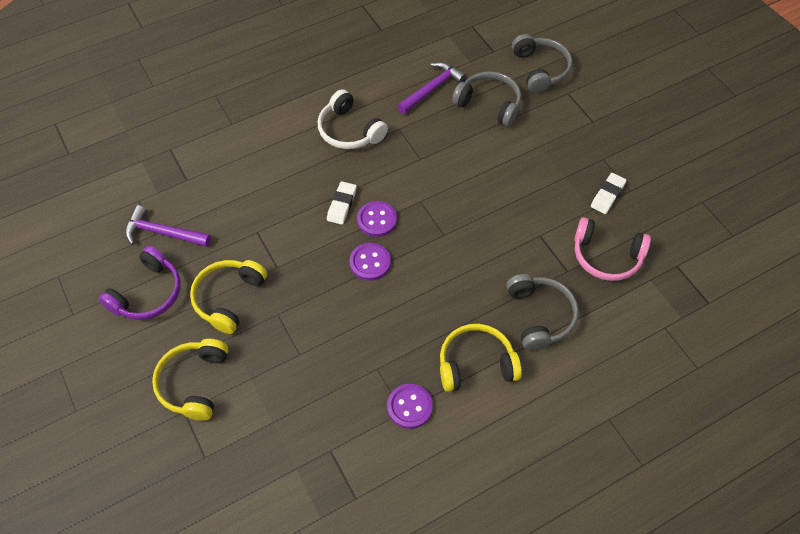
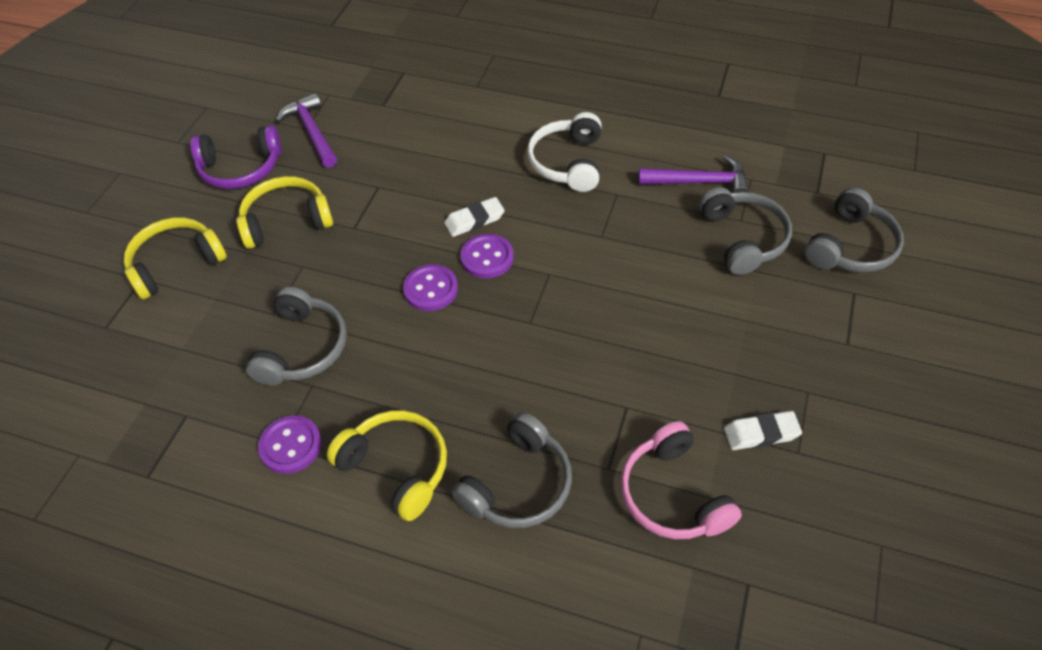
camera: 50 degrees right, 5 degrees down
none -> grey headphones [246,287,347,386]

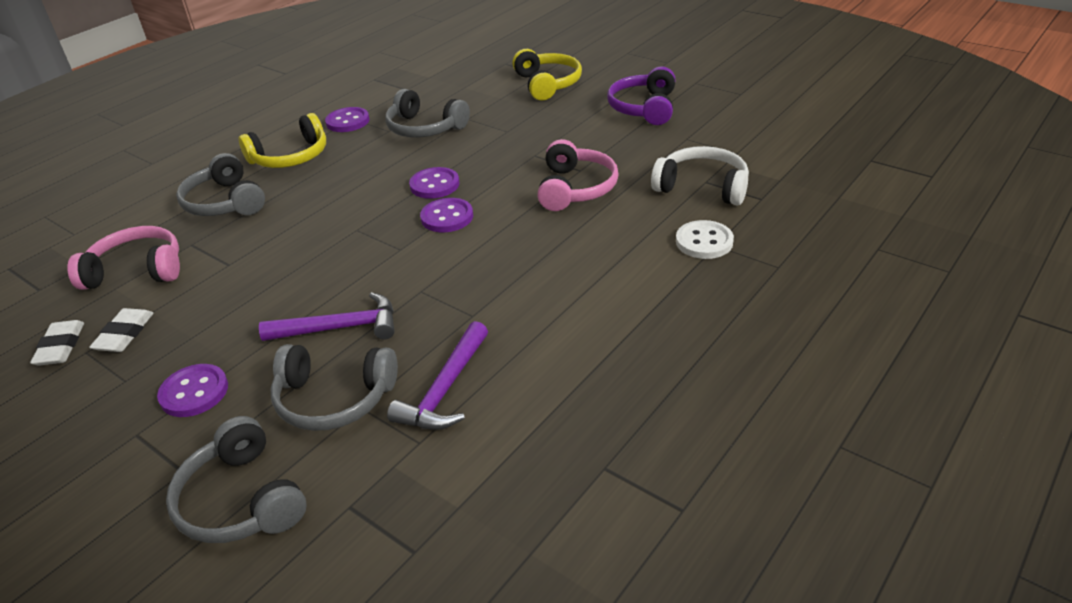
camera: 110 degrees right, 15 degrees down
yellow headphones [236,176,333,249] -> none
purple hammer [276,93,337,168] -> purple hammer moved to [259,292,395,341]
white eraser [444,197,505,237] -> white eraser moved to [30,320,84,366]
white headphones [527,112,602,192] -> white headphones moved to [651,146,749,205]
none -> purple button [157,364,228,417]
none -> pink headphones [537,139,619,211]
none -> white button [676,220,734,259]

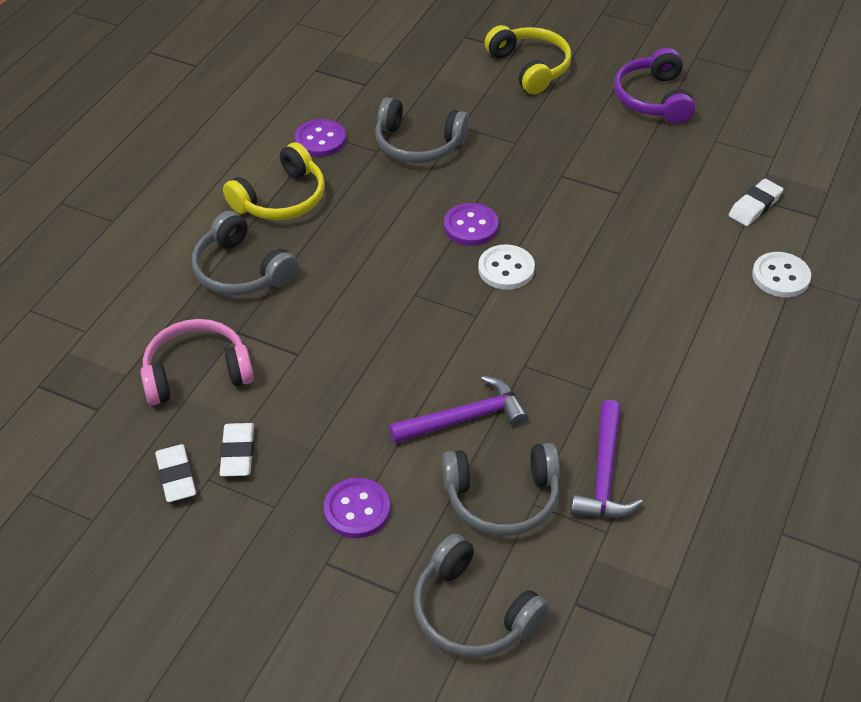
camera: 15 degrees left, 10 degrees up
purple button [420,198,473,232] -> white button [478,244,535,290]
pink headphones [537,139,619,211] -> none
white headphones [651,146,749,205] -> white eraser [729,179,783,226]

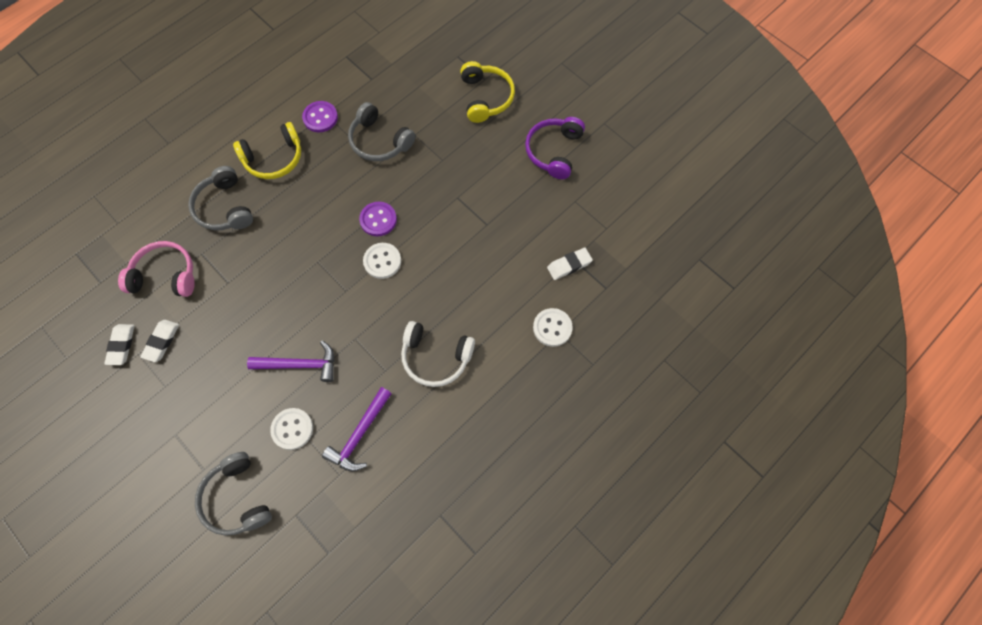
camera: 20 degrees right, 20 degrees up
purple button [324,478,390,538] -> none
grey headphones [442,443,560,536] -> white button [270,408,313,450]
none -> white headphones [401,321,475,387]

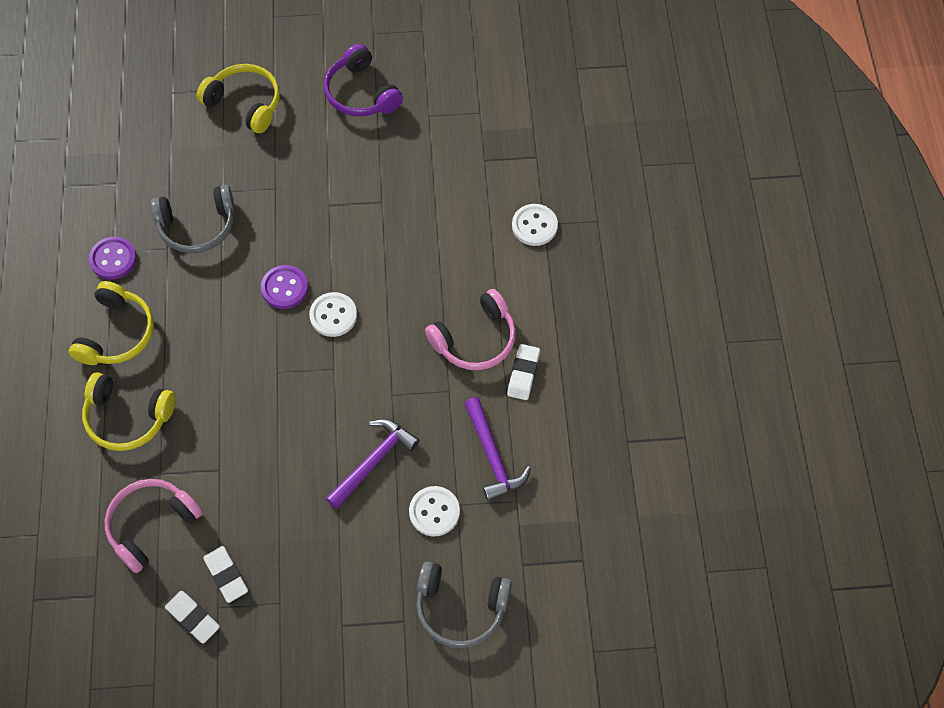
camera: 50 degrees left, 5 degrees down
grey headphones [188,166,253,230] -> yellow headphones [82,372,175,451]
white headphones [401,321,475,387] -> pink headphones [425,289,516,370]
white eraser [547,248,593,280] -> white eraser moved to [507,344,540,400]

